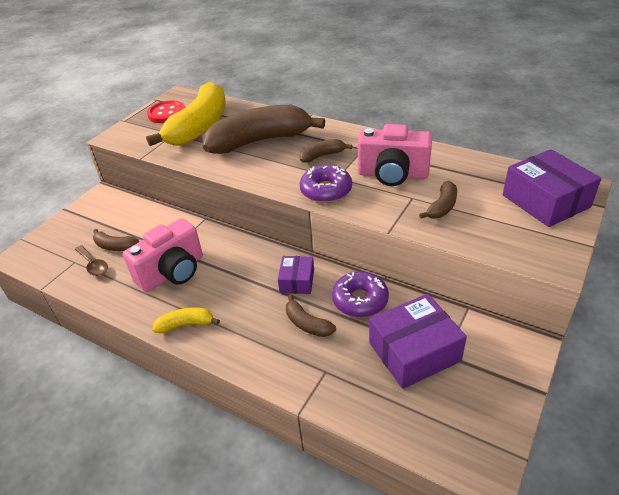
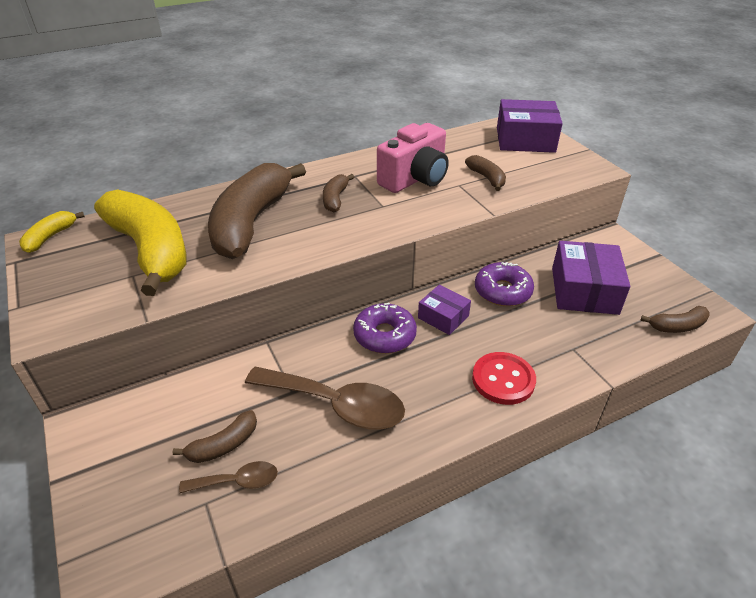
camera: 60 degrees left, 0 degrees up
pink camera [123,218,203,292] -> brown spoon [245,367,405,430]
red button [147,100,185,123] -> red button moved to [472,352,536,405]
yellow banana [152,307,220,333] -> yellow banana moved to [19,211,85,253]
brown banana [286,294,336,337] -> brown banana moved to [640,306,709,333]
purple donut [300,165,352,203] -> purple donut moved to [353,303,417,354]

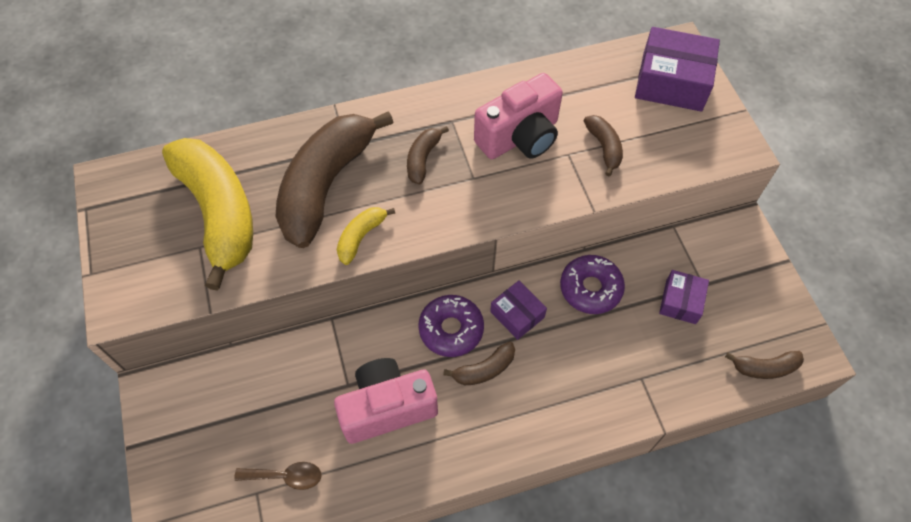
camera: 10 degrees right, 20 degrees up
yellow banana [19,211,85,253] -> yellow banana moved to [337,207,395,265]
brown banana [173,410,257,463] -> brown banana moved to [443,341,515,386]
brown spoon [245,367,405,430] -> pink camera [334,358,438,444]
red button [472,352,536,405] -> none
purple box [552,241,630,315] -> purple box [659,270,709,324], size x0.57

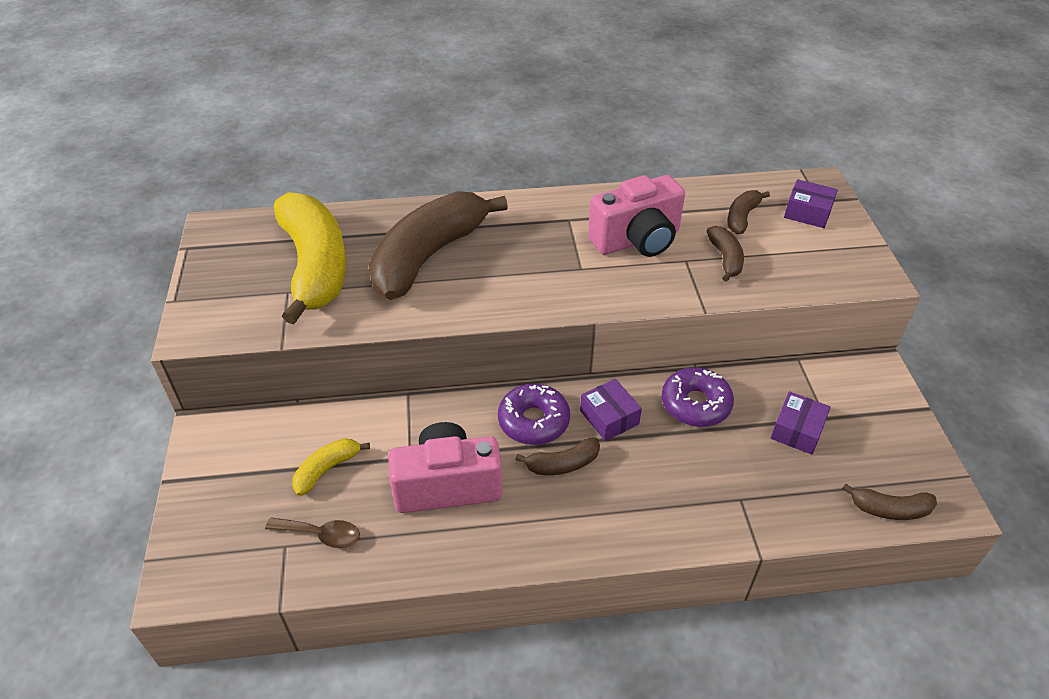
camera: 10 degrees right, 15 degrees down
yellow banana [337,207,395,265] -> yellow banana moved to [292,438,370,496]
brown banana [407,126,449,184] -> brown banana moved to [728,190,770,234]
purple box [635,27,720,112] -> purple box [784,179,838,228], size x0.57

